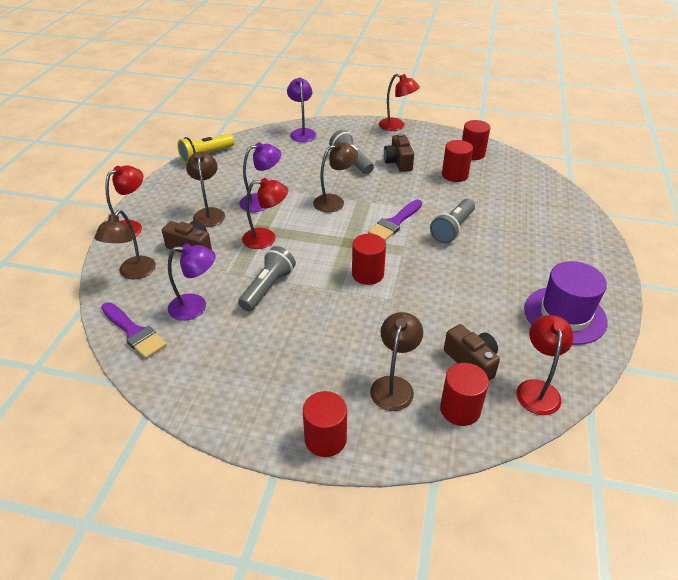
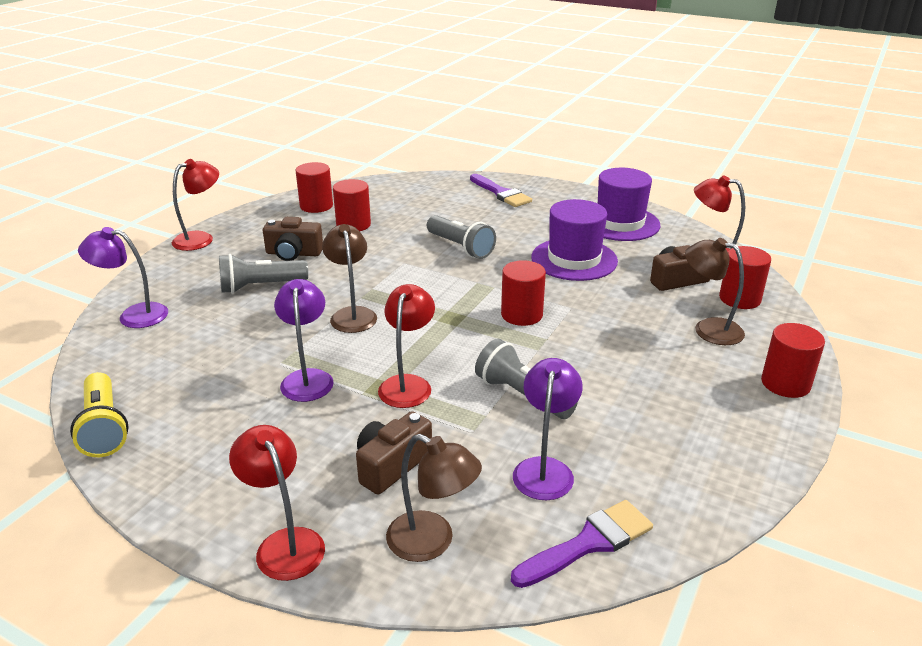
camera: 75 degrees left, 10 degrees down
brown lamp [186,151,225,227] -> none
purple brush [368,200,422,241] -> purple brush moved to [470,174,532,207]
none -> purple hat [531,199,618,281]

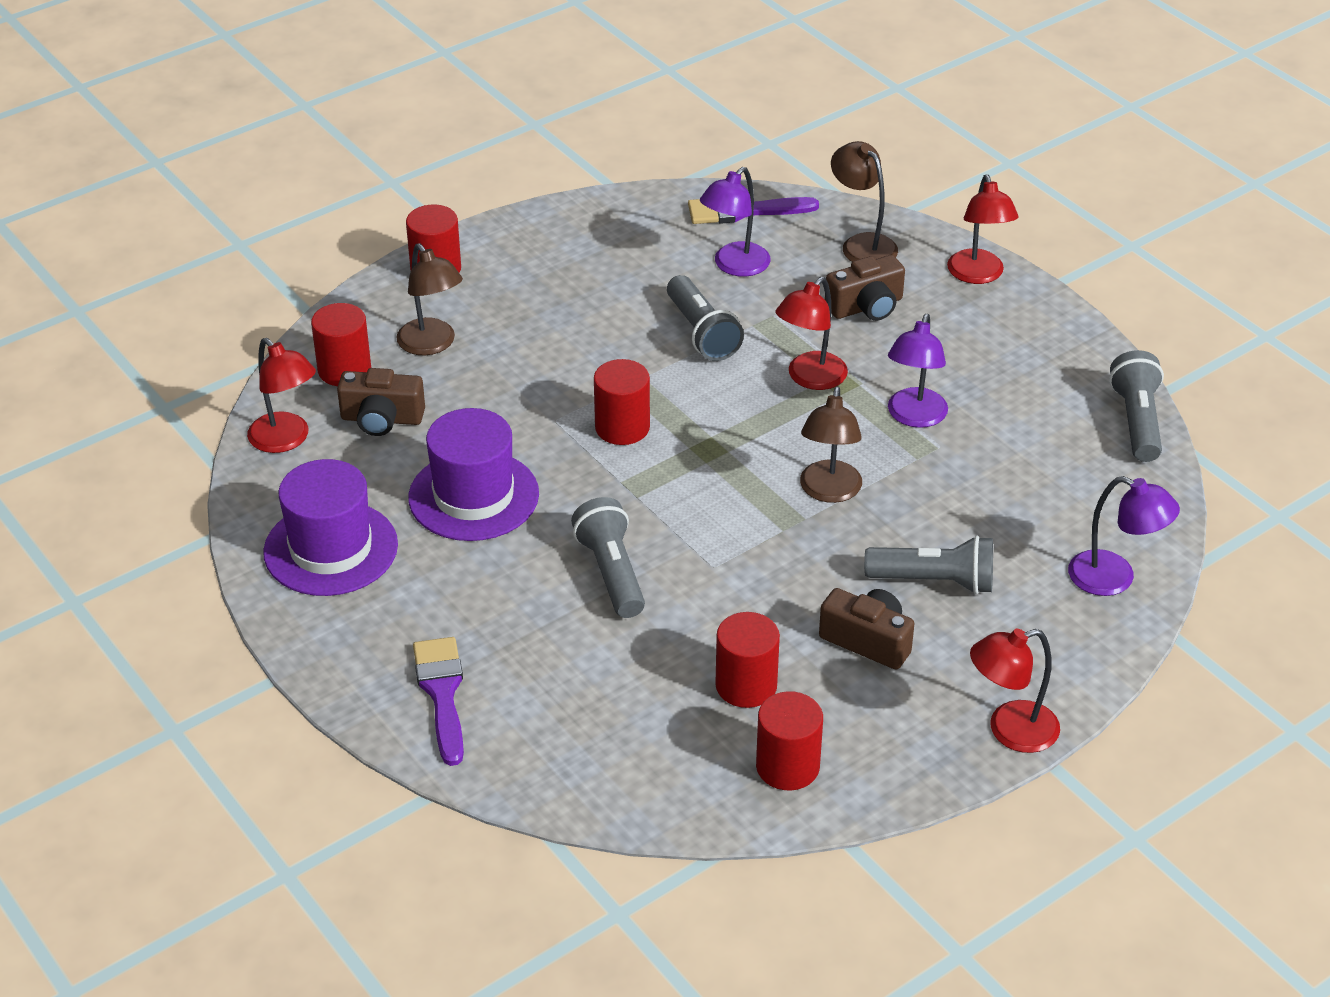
camera: 155 degrees left, 10 degrees up
yellow flashlight [70,372,128,457] -> grey flashlight [1109,350,1164,462]

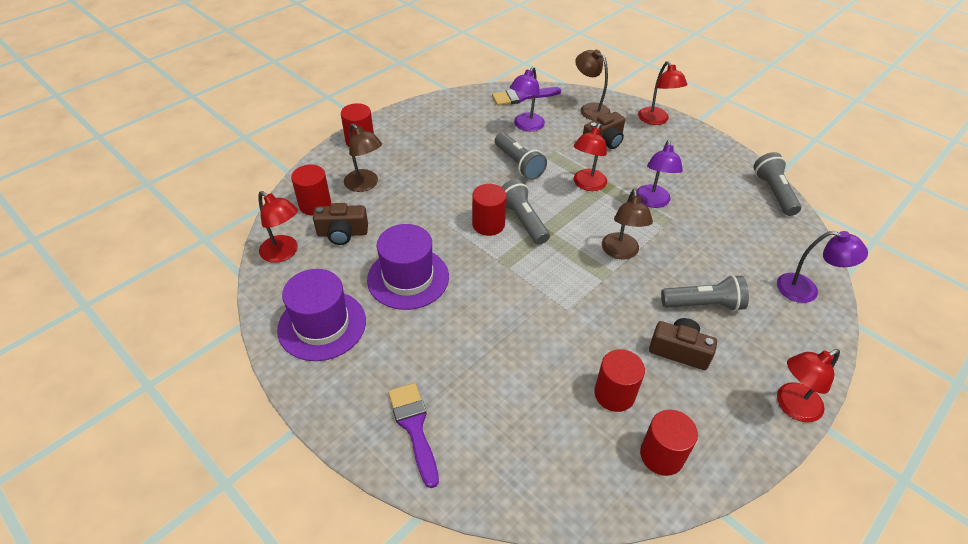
camera: 10 degrees left, 5 degrees up
grey flashlight [571,497,645,618] -> grey flashlight moved to [501,179,550,245]

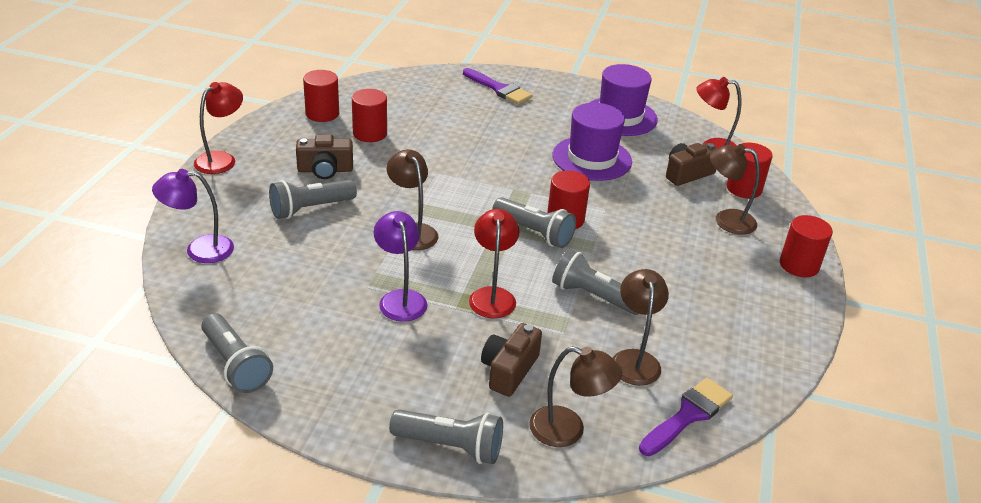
camera: 150 degrees right, 10 degrees down
purple lamp [510,67,545,131] -> brown lamp [613,269,669,386]
red lamp [638,61,687,125] -> grey flashlight [389,409,503,464]

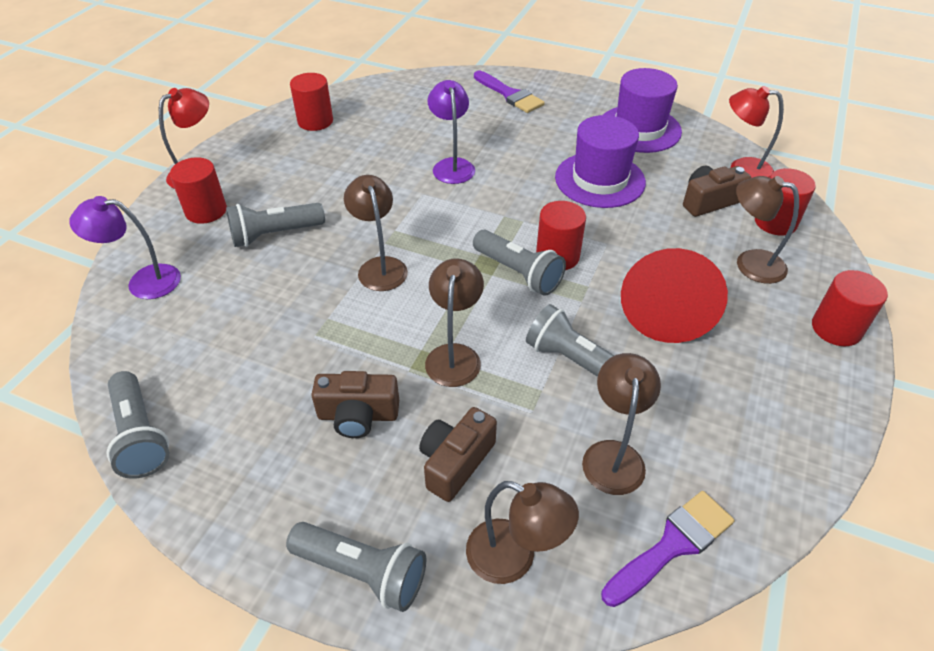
camera: 10 degrees right, 10 degrees up
brown camera [296,134,353,179] -> brown camera moved to [311,371,399,438]
red cylinder [352,89,387,142] -> red cylinder moved to [170,157,227,224]
purple lamp [373,211,427,322] -> purple lamp moved to [428,80,475,184]
red lamp [469,209,520,319] -> brown lamp [425,258,484,387]
none -> red cone [621,248,728,343]

